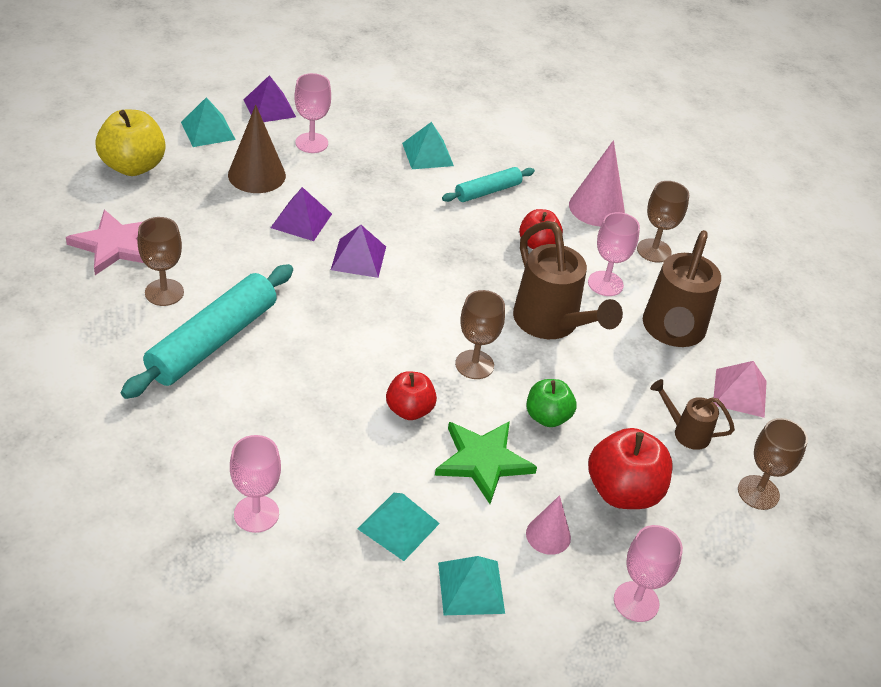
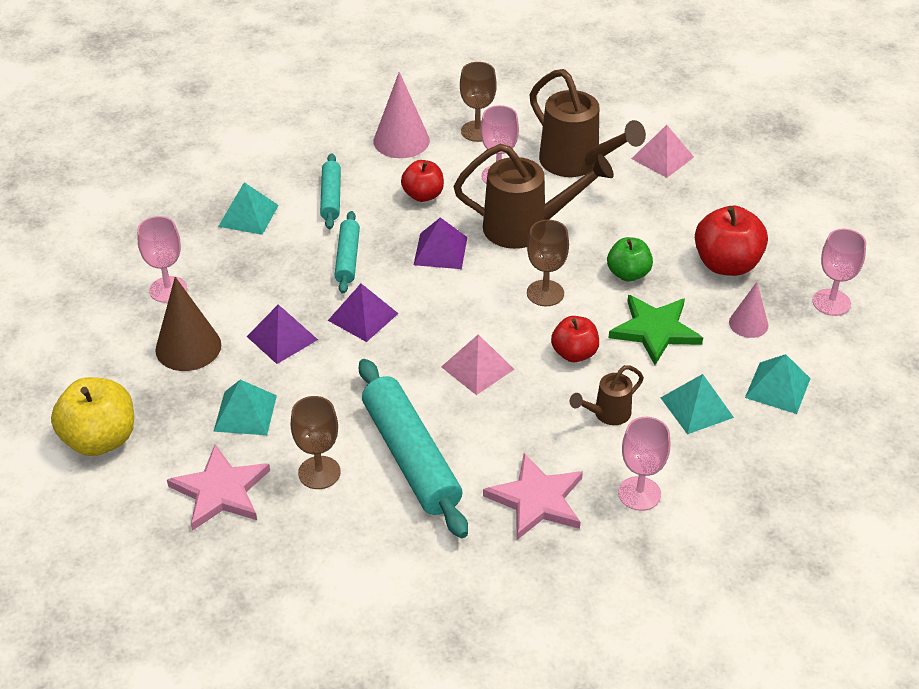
camera: 55 degrees left, 0 degrees up
turquoise pyramid [181,97,236,147] -> turquoise pyramid moved to [213,380,277,435]
purple pyramid [243,75,296,122] -> purple pyramid moved to [414,217,467,269]
brown watering can [650,379,735,450] -> brown watering can moved to [570,365,644,425]
brown goblet [738,418,808,510] -> none
none -> turquoise rolling pin [334,211,360,294]
none -> pink pyramid [441,334,514,395]
none -> pink star [483,453,583,540]

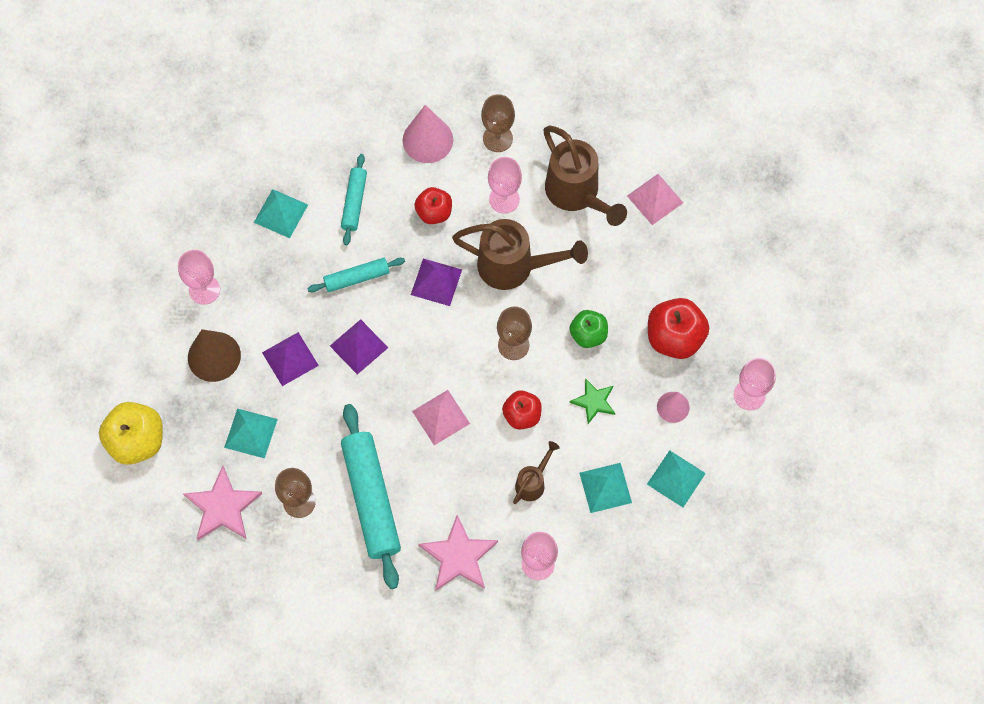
camera: 10 degrees right, 25 degrees up
turquoise rolling pin [334,211,360,294] -> turquoise rolling pin turned 60 degrees clockwise [307,258,405,292]
brown watering can [570,365,644,425] -> brown watering can turned 150 degrees clockwise [513,441,560,504]
green star [609,295,703,365] -> green star [570,378,615,424], size x0.61

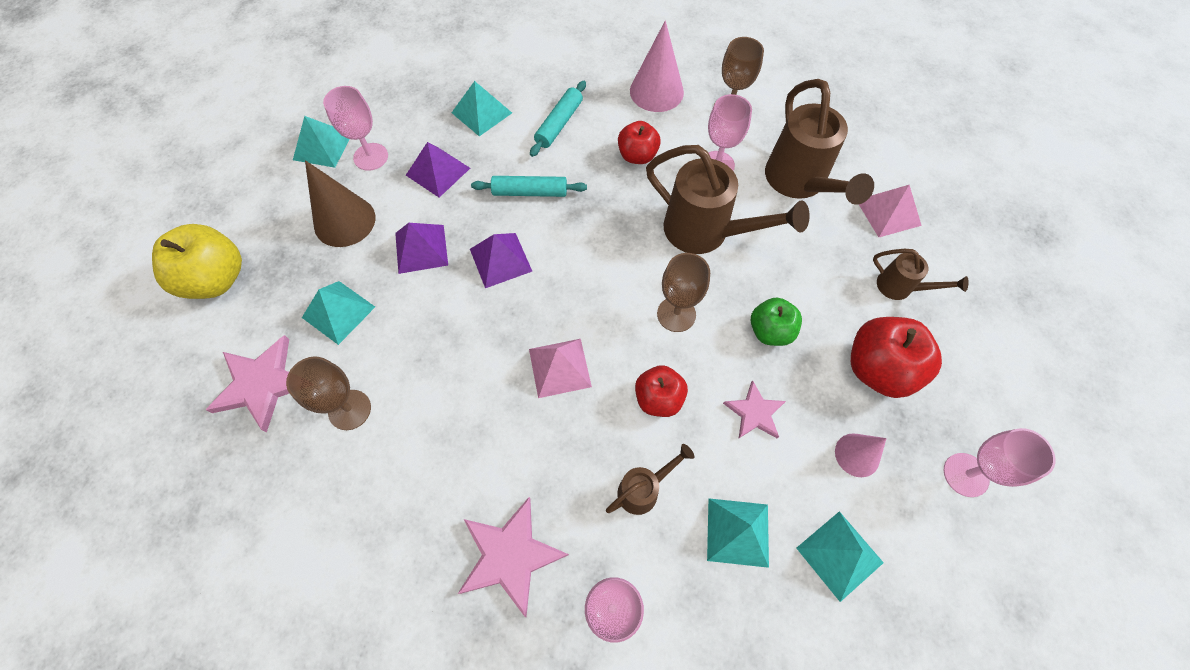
camera: 20 degrees right, 5 degrees down
turquoise rolling pin [341,404,401,589] -> none
purple pyramid [411,259,462,306] -> purple pyramid moved to [406,142,470,197]
green star [570,378,615,424] -> pink star [723,380,786,439]
none -> turquoise pyramid [293,116,349,168]
none -> brown watering can [873,249,969,300]

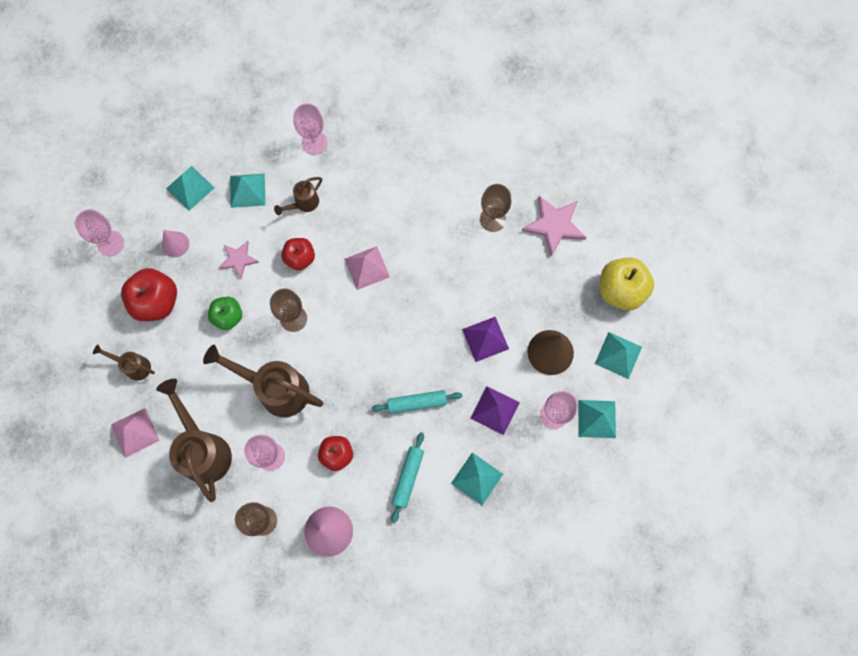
camera: 170 degrees right, 10 degrees up
turquoise pyramid [302,281,375,345] -> turquoise pyramid moved to [595,332,642,379]
pink star [458,497,569,617] -> none
purple pyramid [470,233,532,288] -> none

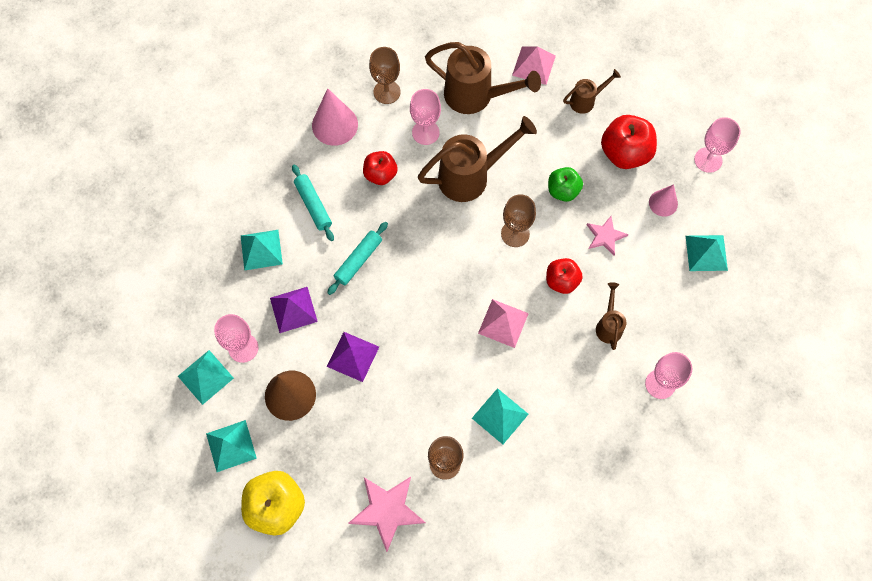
camera: 135 degrees right, 5 degrees down
turquoise pyramid [230,174,266,208] -> turquoise pyramid moved to [472,388,529,444]

